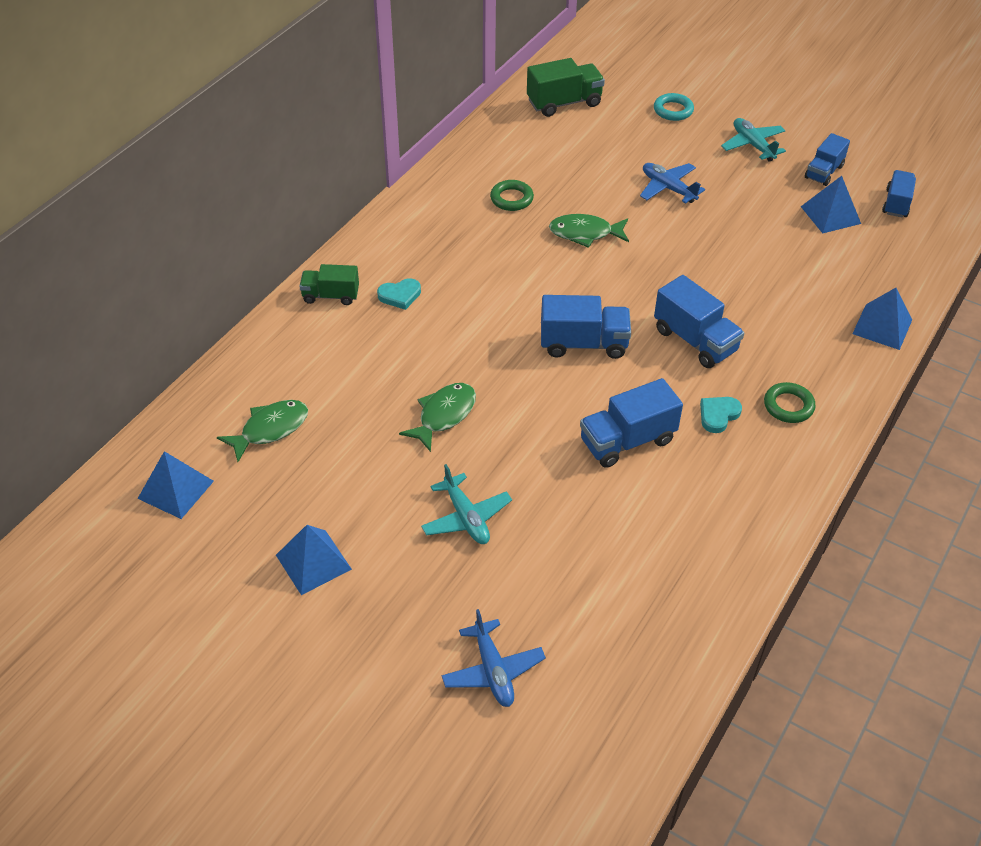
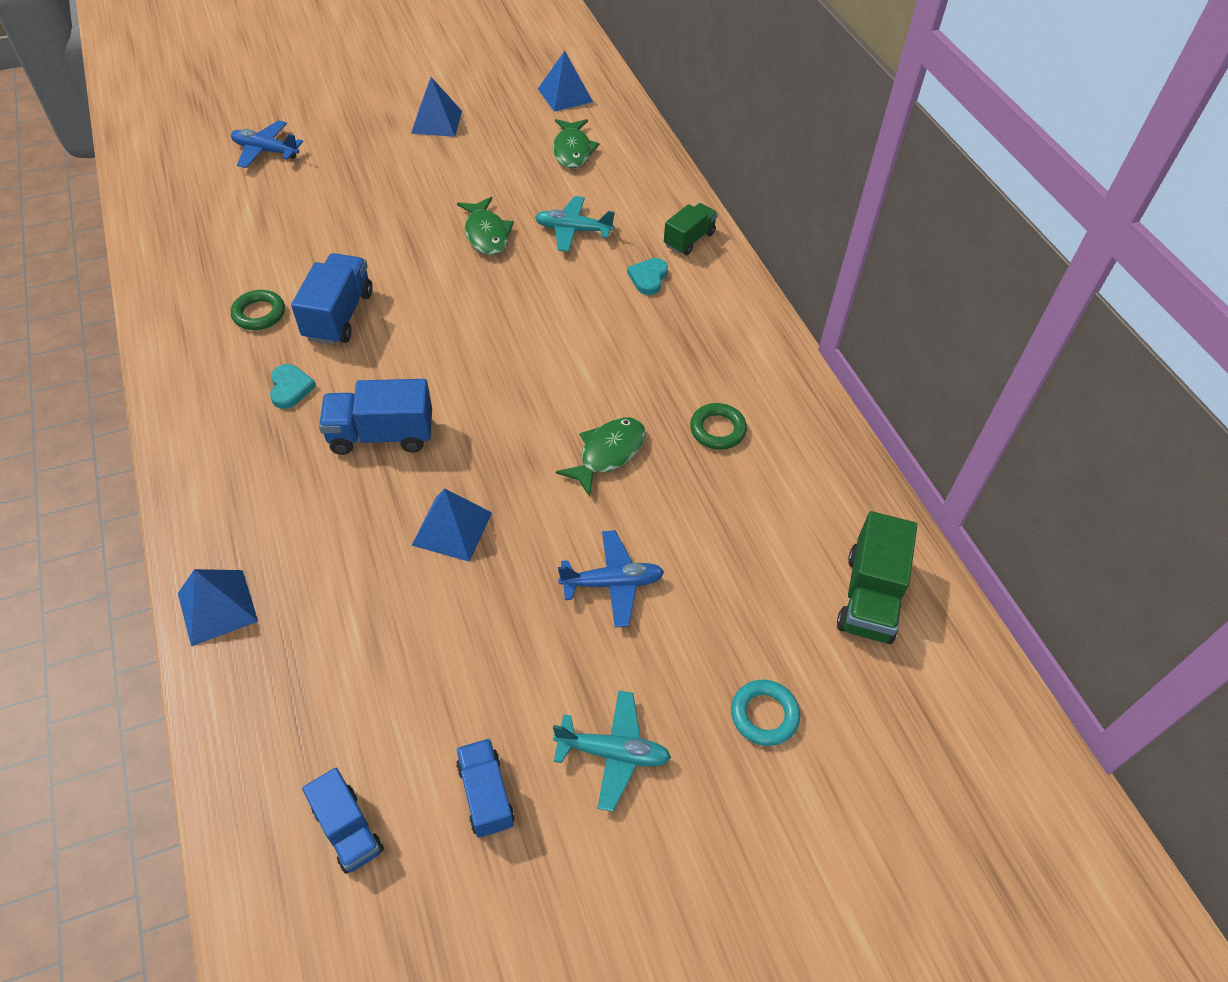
camera: 125 degrees right, 5 degrees up
turquoise plane [421,464,512,544] -> turquoise plane moved to [535,196,615,252]
blue truck [541,295,631,359] -> none
green ring [764,382,815,423] -> green ring moved to [231,290,285,330]
blue pyramid [801,176,861,233] -> blue pyramid moved to [412,489,492,562]

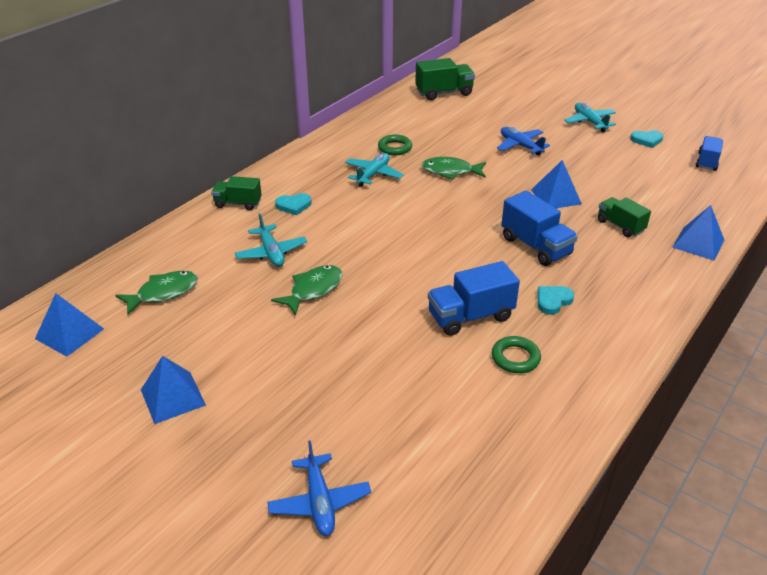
camera: 120 degrees left, 15 degrees down
blue truck [456,738,515,838] -> turquoise heart [630,130,663,148]
turquoise ring [731,680,800,746] -> none
none -> turquoise plane [345,153,404,187]
none -> green truck [598,197,651,237]

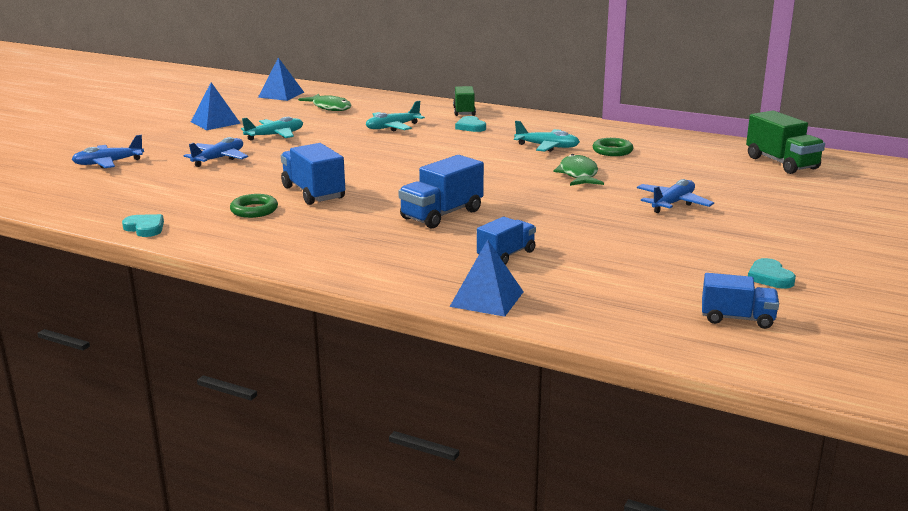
camera: 80 degrees right, 15 degrees down
green fish [271,265,343,316] -> none
blue pyramid [531,160,582,208] -> none
turquoise heart [537,286,574,315] -> turquoise heart moved to [122,214,164,237]
turquoise plane [564,103,616,132] -> turquoise plane moved to [241,117,303,140]
green truck [598,197,651,237] -> blue truck [477,217,536,265]
none -> blue plane [184,137,248,167]

